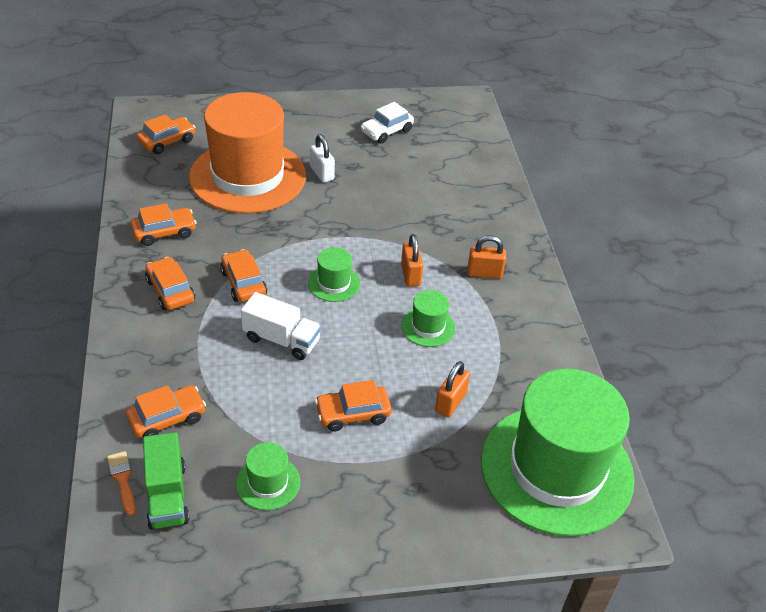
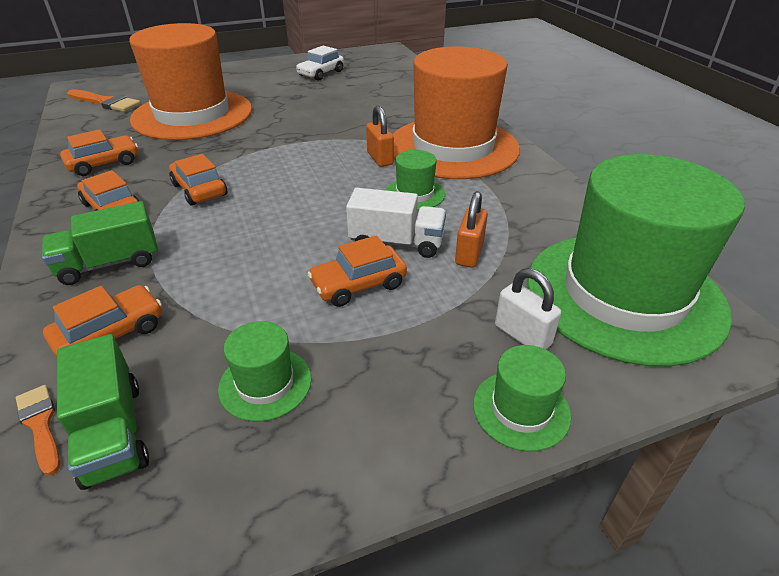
camera: 10 degrees left, 5 degrees down
orange car [137,114,196,154] -> orange brush [67,89,141,112]
white truck [241,292,321,360] -> white truck moved to [346,188,446,258]
green hat [308,247,360,302] -> green hat moved to [473,345,571,451]
white padlock [310,134,335,183] -> white padlock moved to [495,268,561,349]
orange padlock [468,235,506,279] -> orange hat [393,46,520,179]
none -> green truck [42,201,158,285]

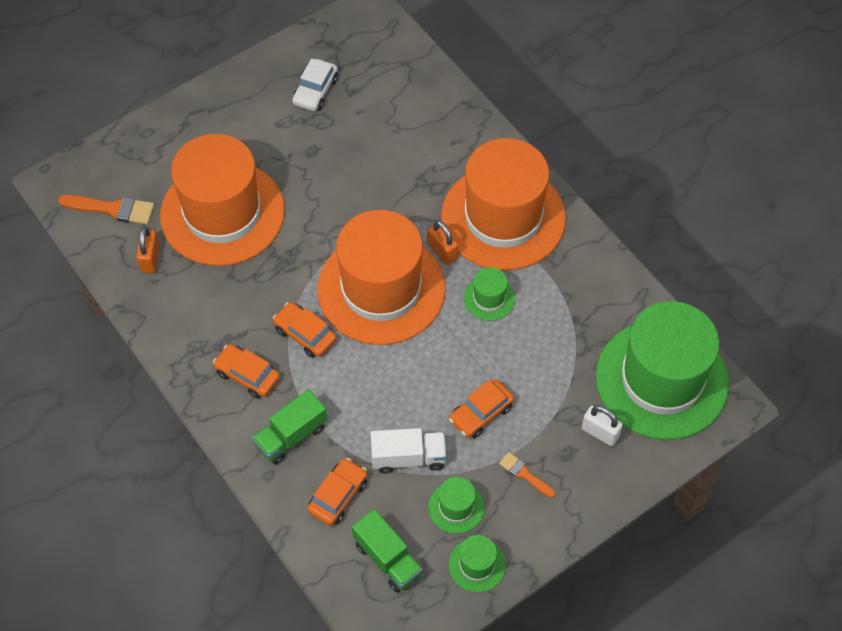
camera: 15 degrees left, 20 degrees up
orange brush [16,385,60,476] -> orange brush moved to [499,452,555,498]
orange car [60,129,138,176] -> none
white truck [346,188,446,258] -> white truck moved to [371,428,447,474]
orange padlock [455,191,488,268] -> orange padlock moved to [136,226,160,273]
green hat [473,345,571,451] -> green hat moved to [448,535,506,593]
none -> orange hat [317,210,445,345]

